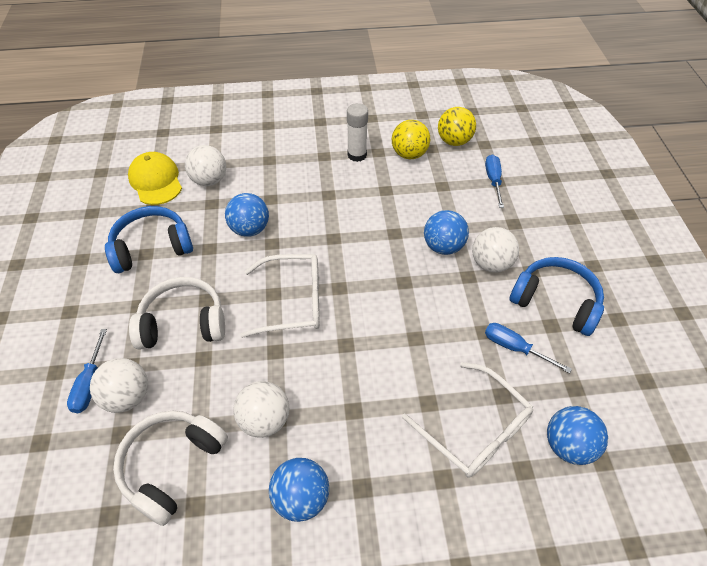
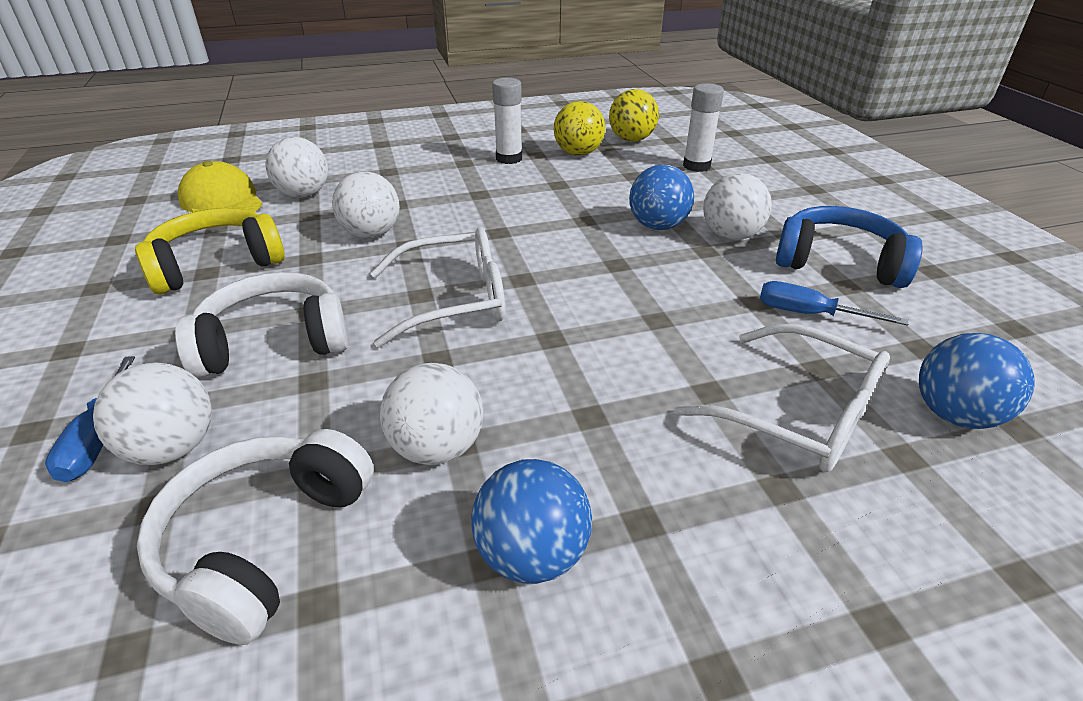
camera: 10 degrees left, 15 degrees down
blue headphones [105,206,193,273] -> yellow headphones [135,208,285,294]
blue ball [225,193,269,237] -> white ball [332,171,400,238]
blue screwdriver [485,155,504,208] -> white glue stick [683,83,724,172]

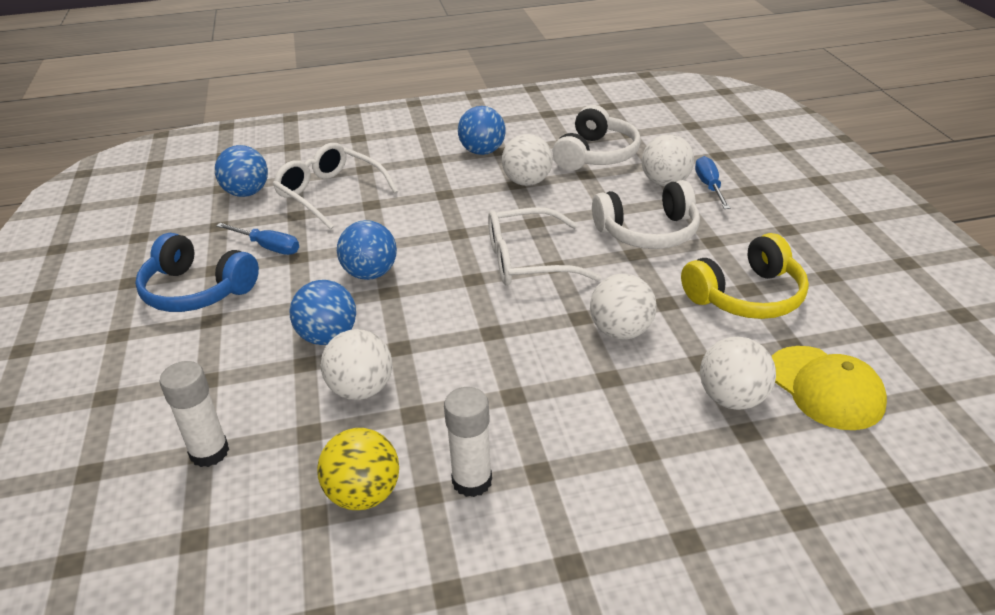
camera: 175 degrees left, 0 degrees up
yellow ball [609,89,659,142] -> none
white ball [703,173,772,240] -> white ball moved to [321,329,392,400]
none -> blue ball [337,220,397,280]

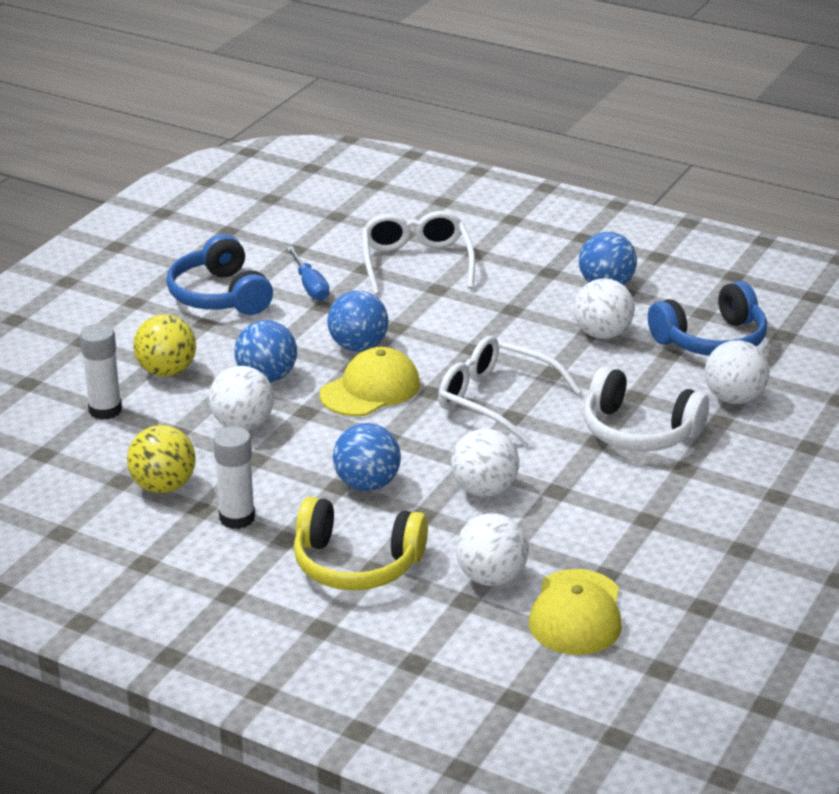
camera: 40 degrees right, 5 degrees down
blue ball [215,145,268,197] -> blue ball moved to [333,423,401,491]
white headphones [552,105,641,171] -> blue headphones [648,281,767,356]
yellow headphones [681,233,809,319] -> yellow headphones moved to [294,497,428,590]
blue screwdriver [695,156,730,209] -> none
none -> yellow ball [133,314,196,377]
none -> yellow cap [320,347,420,416]

